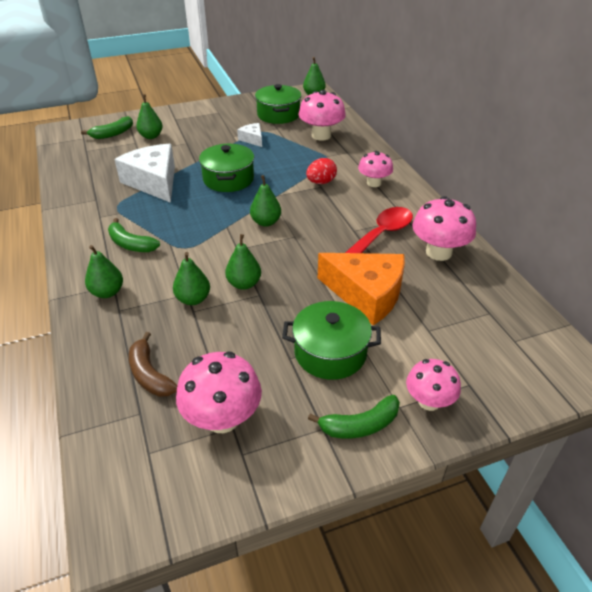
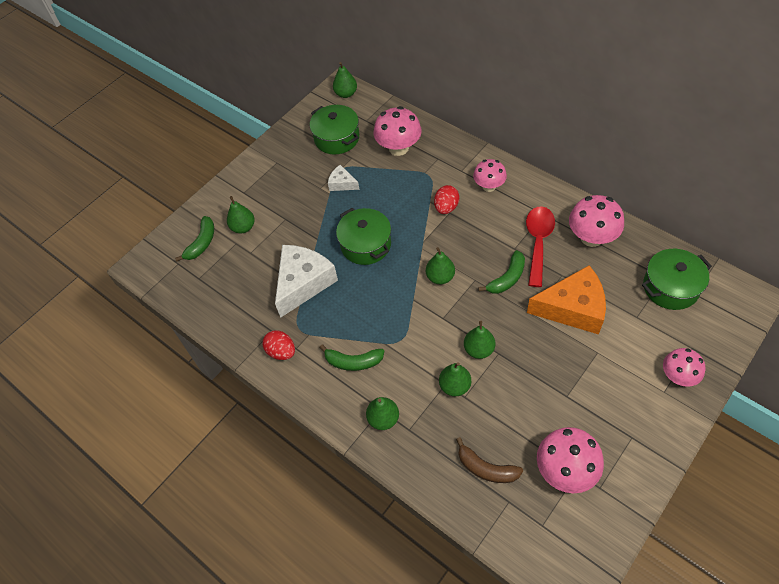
camera: 25 degrees left, 15 degrees up
white cheese [114,144,175,203] -> white cheese turned 90 degrees clockwise [275,245,338,318]
green pot [282,301,381,380] -> green pot moved to [642,249,712,310]
green banana [308,395,400,439] -> green banana moved to [478,250,525,294]
none -> red egg [263,330,295,360]

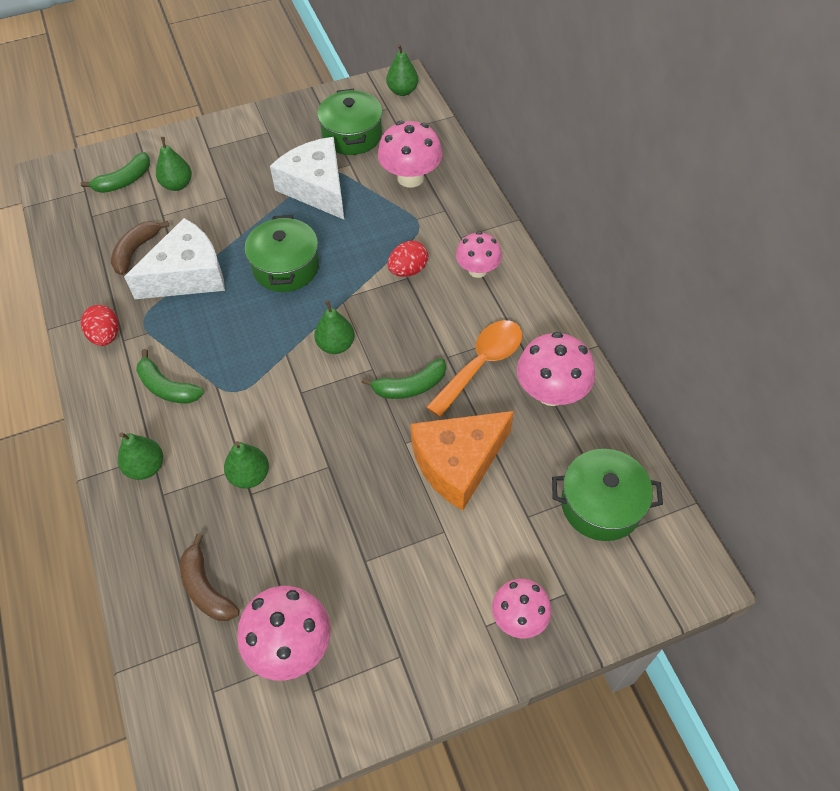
camera: 25 degrees right, 0 degrees up
white cheese [328,165,359,191] -> white cheese [270,137,344,219], size x2.08
green pear [464,321,495,359] -> none
red spoon [526,206,555,287] -> orange spoon [426,320,522,418]
orange cheese [527,265,606,335] -> orange cheese turned 120 degrees clockwise [411,411,514,511]
none -> brown banana [111,221,169,275]

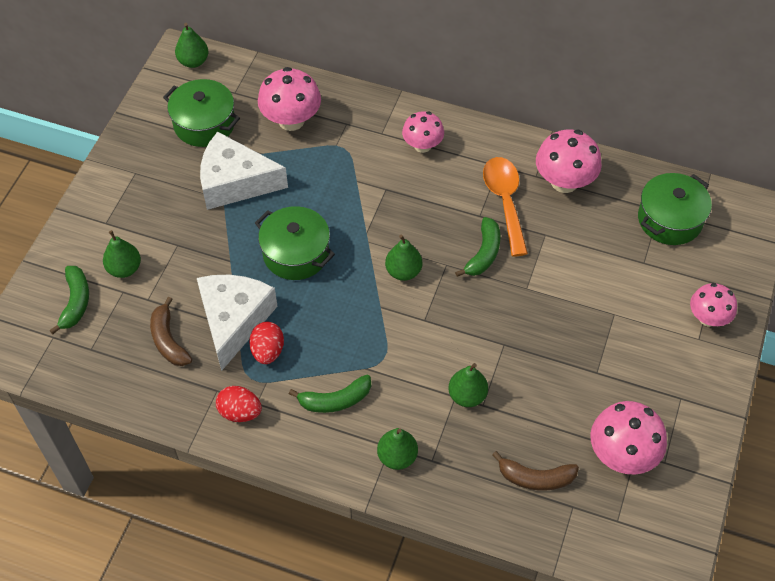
camera: 50 degrees left, 0 degrees up
red egg [387,241,428,277] -> red egg moved to [249,322,284,364]
orange cheese [411,411,514,511] -> none

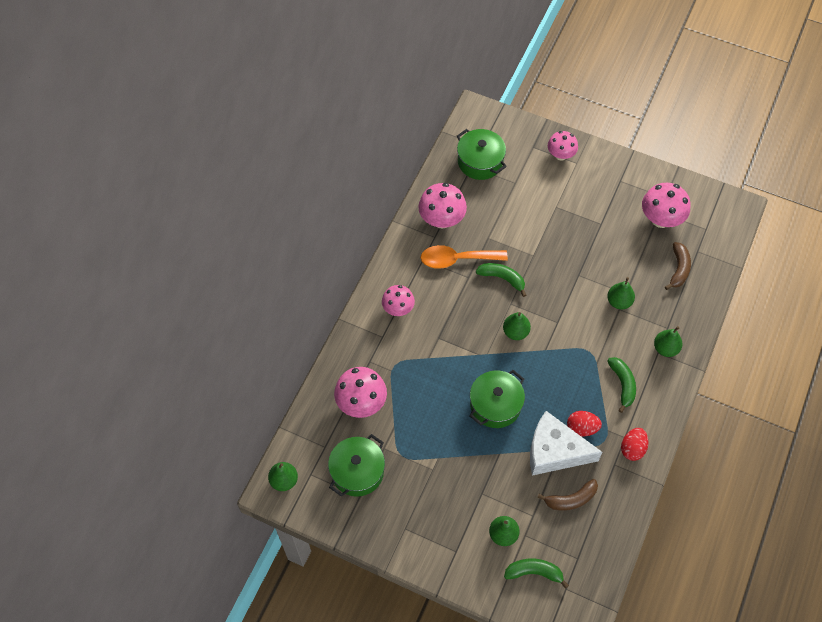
camera: 85 degrees left, 5 degrees up
white cheese [200,132,288,210] -> none

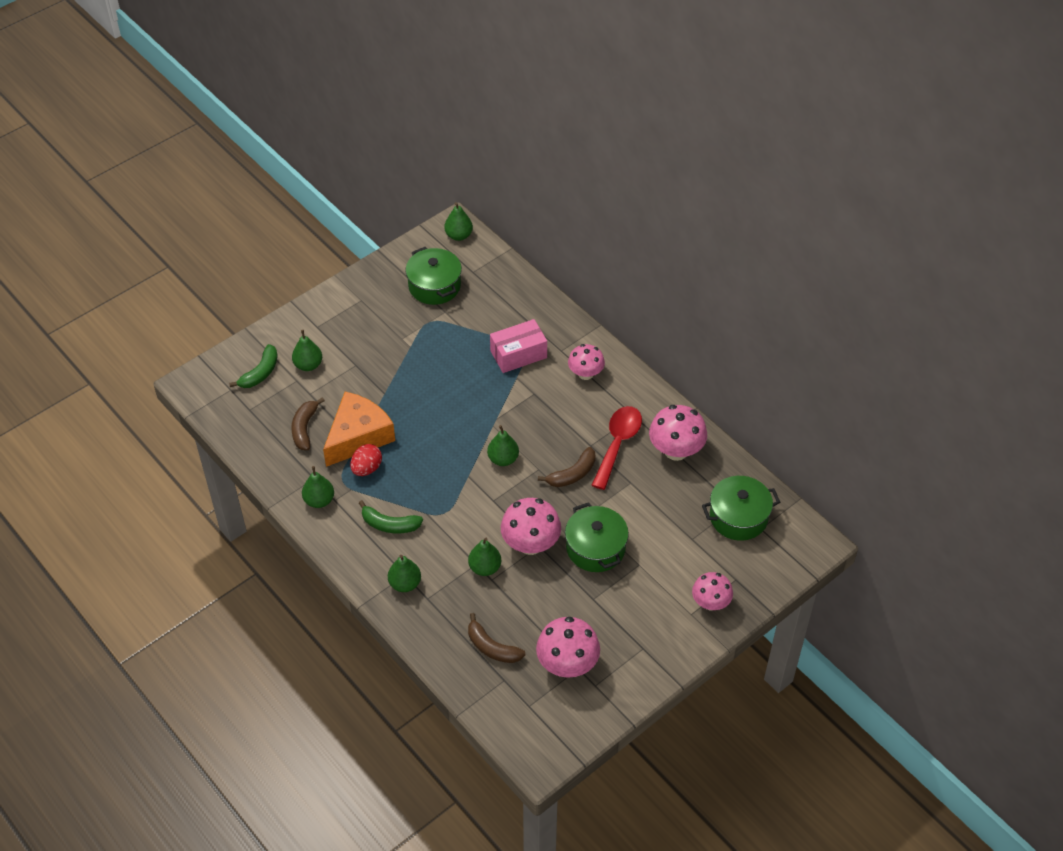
camera: 115 degrees right, 10 degrees down
pink mushroom [334,367,387,418] -> pink mushroom moved to [501,498,561,555]
orange spoon [421,245,508,269] -> red spoon [592,406,642,490]
green pot [469,370,525,428] -> green pot moved to [565,502,629,572]
green banana [476,263,526,297] -> brown banana [538,447,596,487]
white cheese [530,411,603,476] -> orange cheese [323,392,395,467]
red egg [621,428,648,461] -> green pear [302,466,334,508]
none -> pink box [490,319,547,373]

